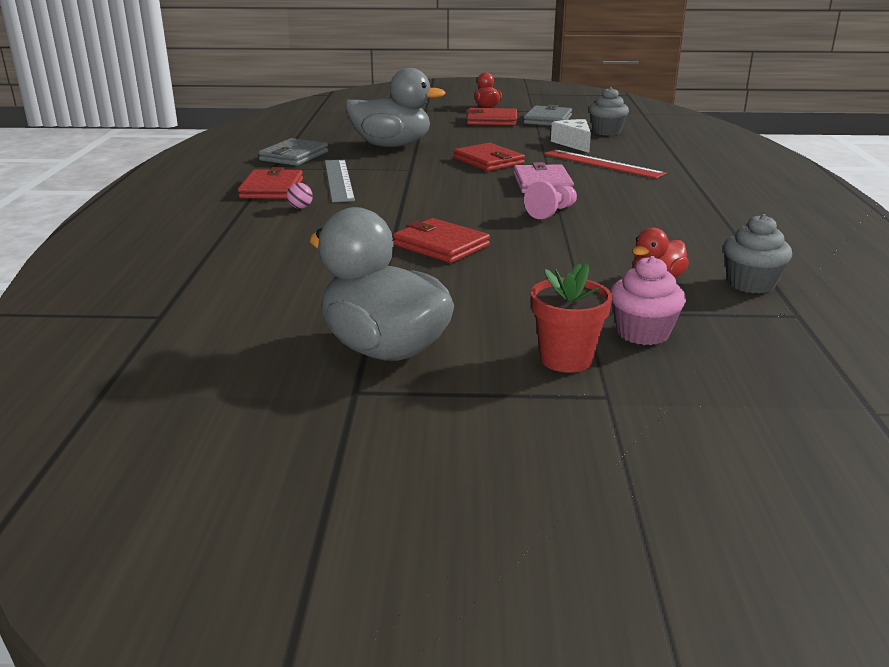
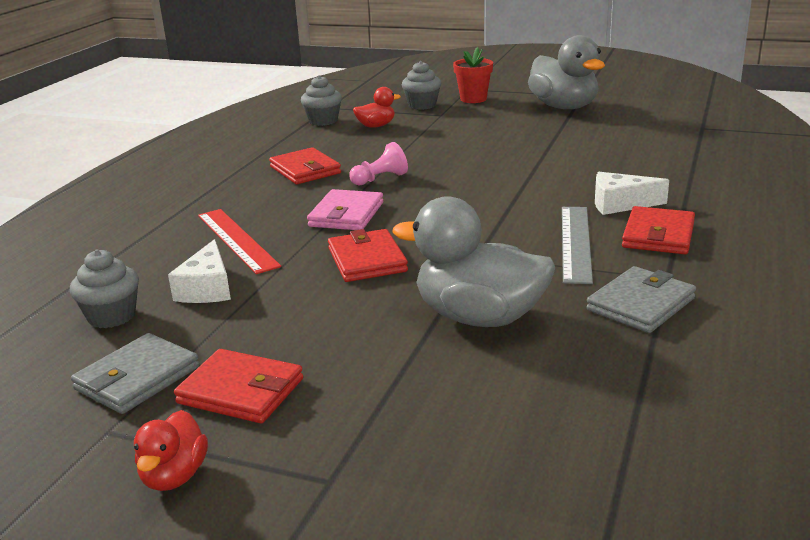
camera: 160 degrees left, 0 degrees up
pink ball [287,183,313,209] -> white cheese [595,172,669,215]
red wallet [393,218,490,263] -> red wallet moved to [269,147,341,184]
pink cupcake [610,256,686,345] -> grey cupcake [402,61,441,110]

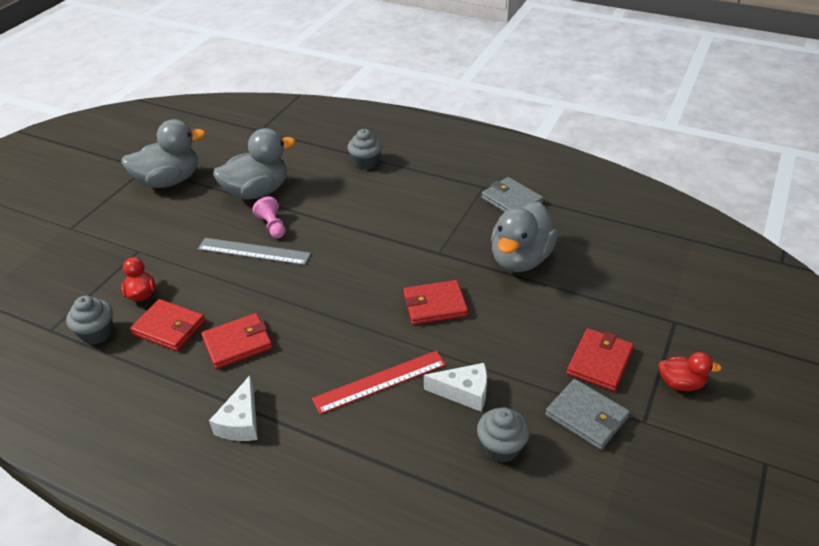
camera: 85 degrees left, 15 degrees up
pink wallet [307,189,383,230] -> none
pink pawn [349,142,408,185] -> pink pawn moved to [252,197,285,238]
grey cupcake [402,61,441,110] -> grey cupcake moved to [348,129,382,170]
red flower pot [453,47,493,103] -> none
grey ruler [562,207,593,284] -> grey ruler moved to [198,238,311,265]
white cheese [595,172,669,215] -> white cheese moved to [209,375,258,441]
red wallet [622,206,695,254] -> red wallet moved to [130,299,205,351]
none -> grey duck [213,128,295,200]

